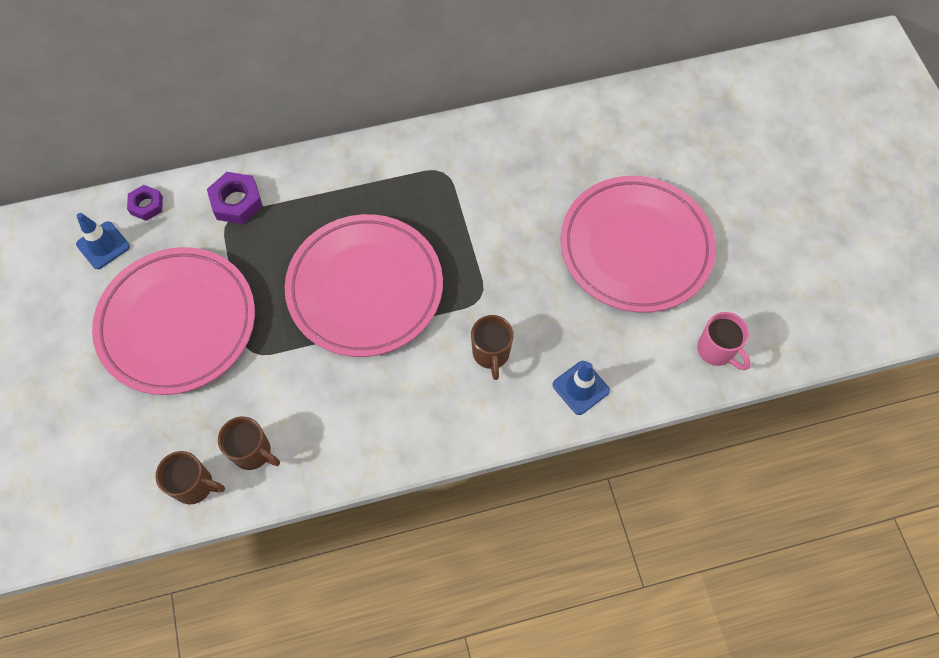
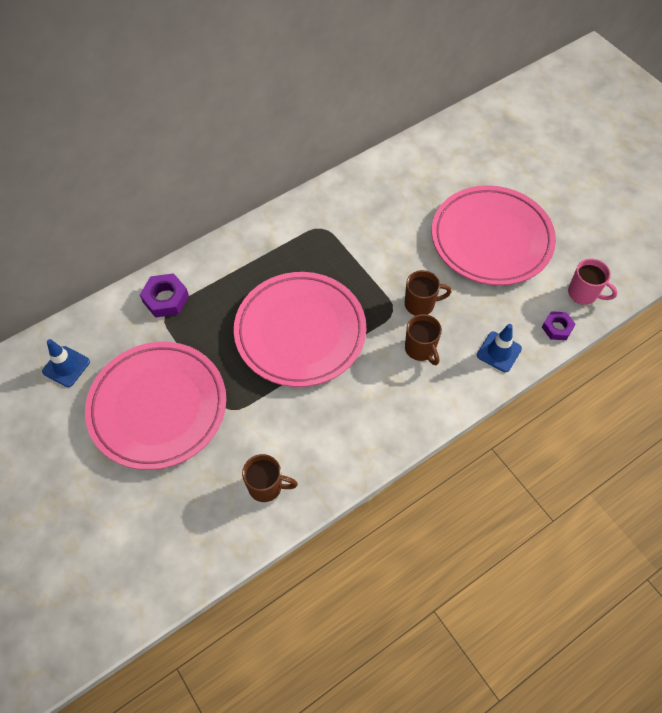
camera: 20 degrees left, 5 degrees down
purple nut [127,185,163,221] -> purple nut moved to [542,311,576,340]
brown mug [156,451,225,505] -> brown mug moved to [405,270,451,316]

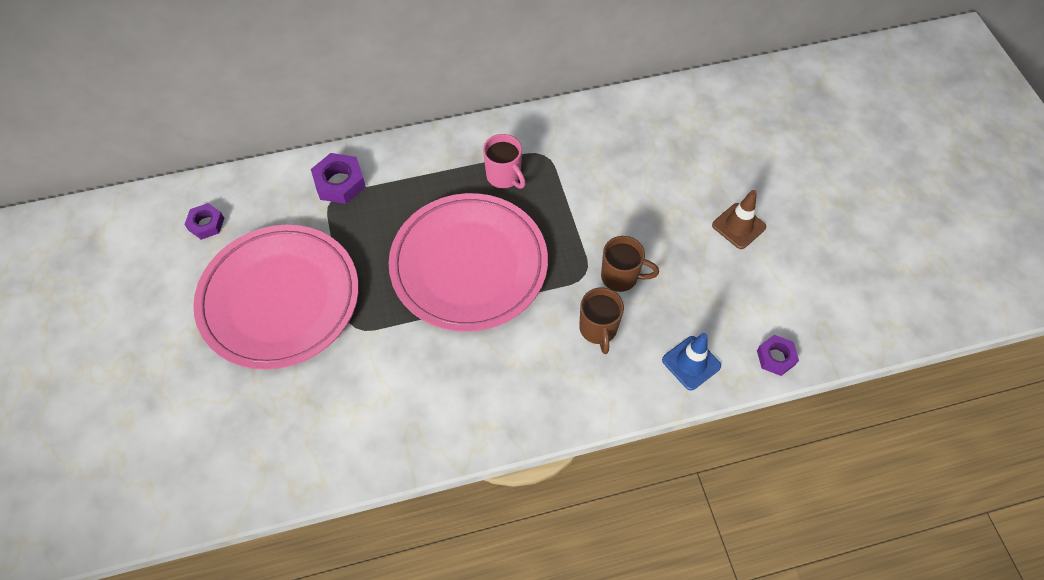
camera: 20 degrees right, 0 degrees up
blue traffic cone [42,339,90,387] -> purple nut [184,203,224,240]
brown mug [242,454,298,502] -> none
pink plate [432,185,556,286] -> brown traffic cone [712,190,766,249]
pink mug [568,259,618,305] -> pink mug moved to [483,134,526,189]

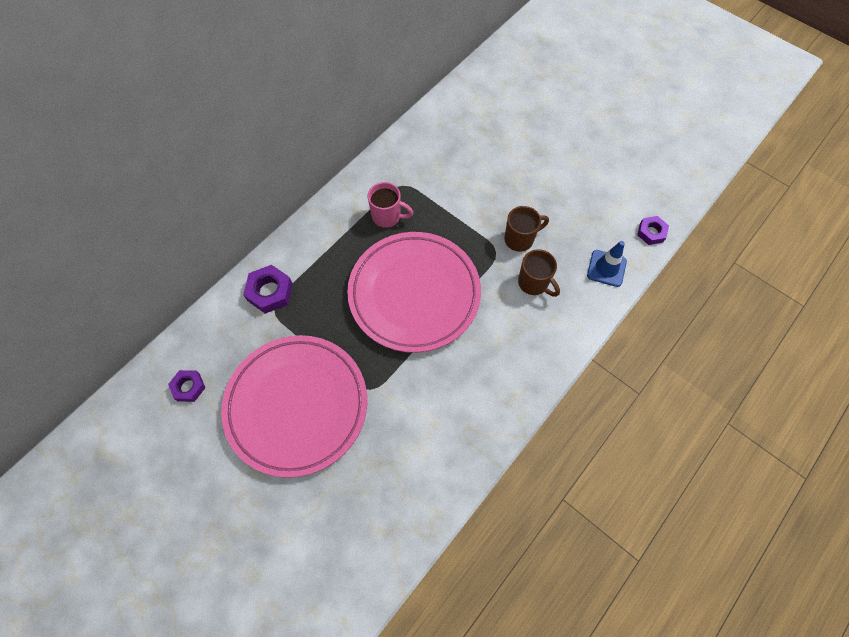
camera: 35 degrees left, 5 degrees up
brown traffic cone [712,190,766,249] -> none

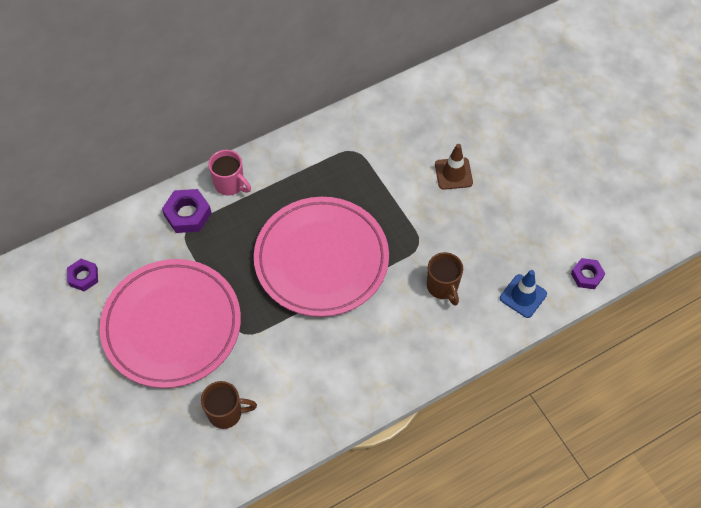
camera: 20 degrees right, 5 degrees down
pink mug [368,182,413,228] -> pink mug moved to [208,150,251,196]
brown mug [504,206,549,252] -> brown mug moved to [201,381,257,429]
none -> brown traffic cone [435,144,473,190]

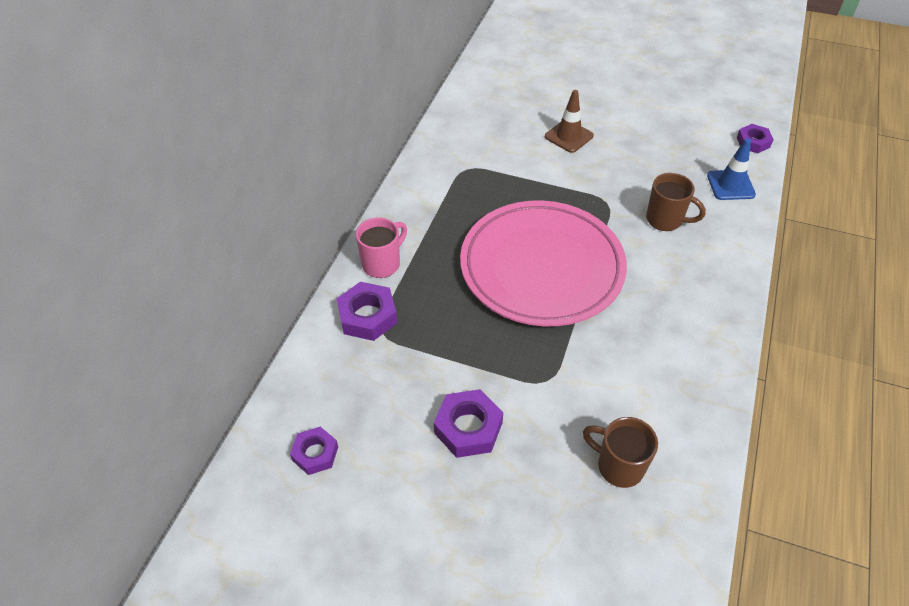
camera: 40 degrees left, 10 degrees down
pink plate [100,259,241,388] -> purple nut [434,389,503,458]
brown mug [201,381,257,429] -> brown mug turned 105 degrees counterclockwise [583,417,658,488]
pink mug [208,150,251,196] -> pink mug turned 45 degrees counterclockwise [356,217,407,278]

